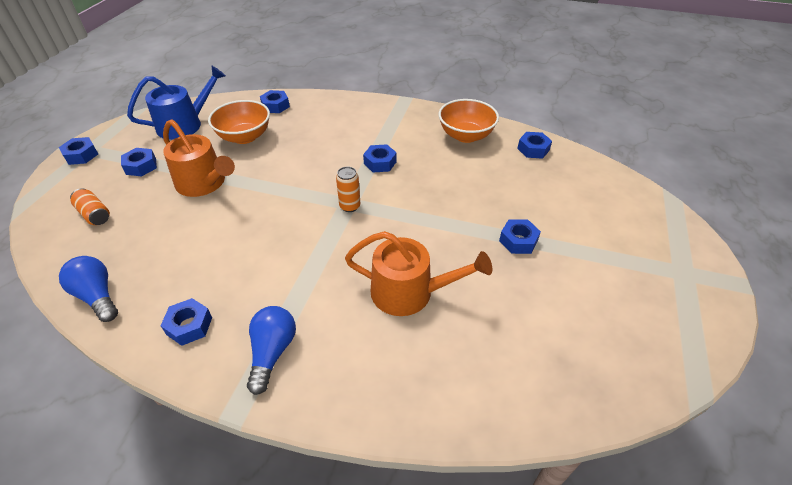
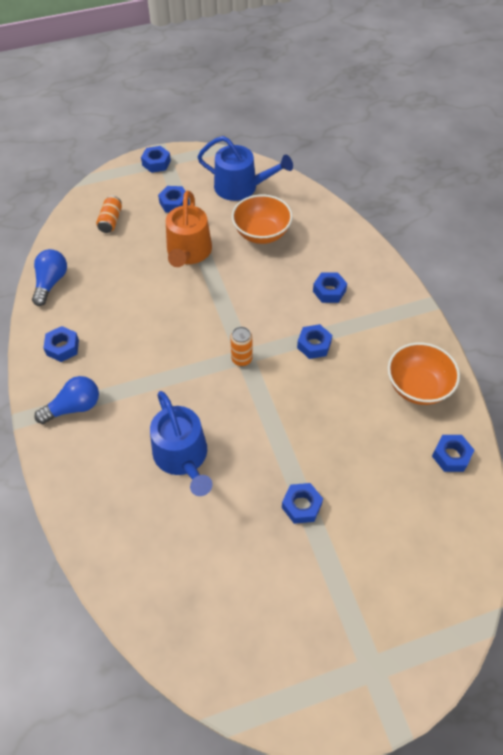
camera: 55 degrees right, 10 degrees up
blue nut [260,90,290,113] -> blue nut moved to [313,272,347,303]
orange watering can [345,231,492,316] -> blue watering can [150,391,212,496]

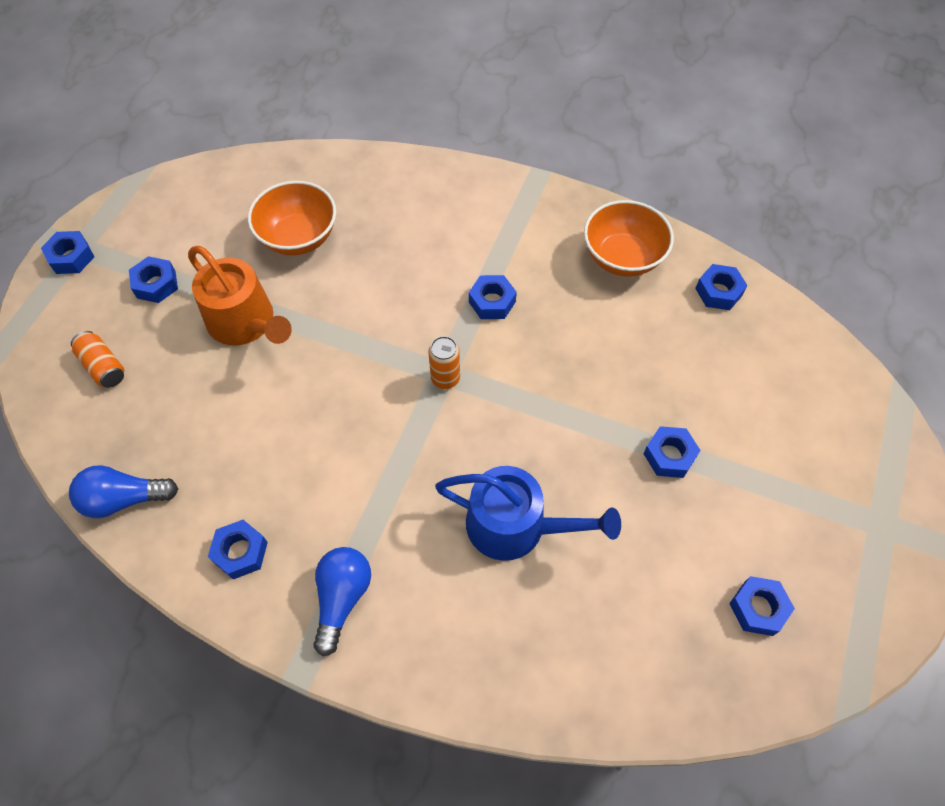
camera: 50 degrees left, 5 degrees up
blue light bulb [32,249,67,306] -> blue light bulb turned 60 degrees counterclockwise [69,465,178,518]
blue watering can [197,136,293,201] -> none
blue nut [313,272,347,303] -> blue nut moved to [729,576,795,636]

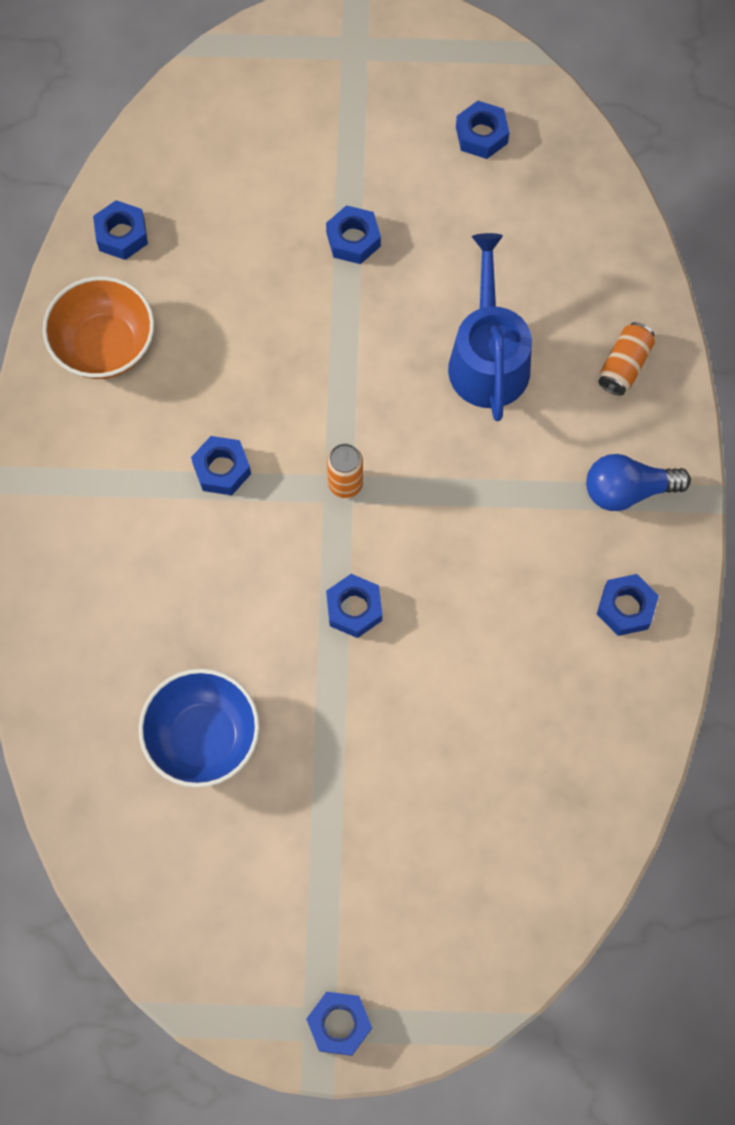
camera: 110 degrees left, 10 degrees up
blue light bulb [69,465,178,518] -> none
orange can [71,331,124,388] -> orange can moved to [599,322,655,396]
blue nut [129,256,178,303] -> blue nut moved to [326,574,382,638]
orange watering can [188,246,292,345] -> none
orange bowl [248,181,336,255] -> blue bowl [139,669,260,788]

